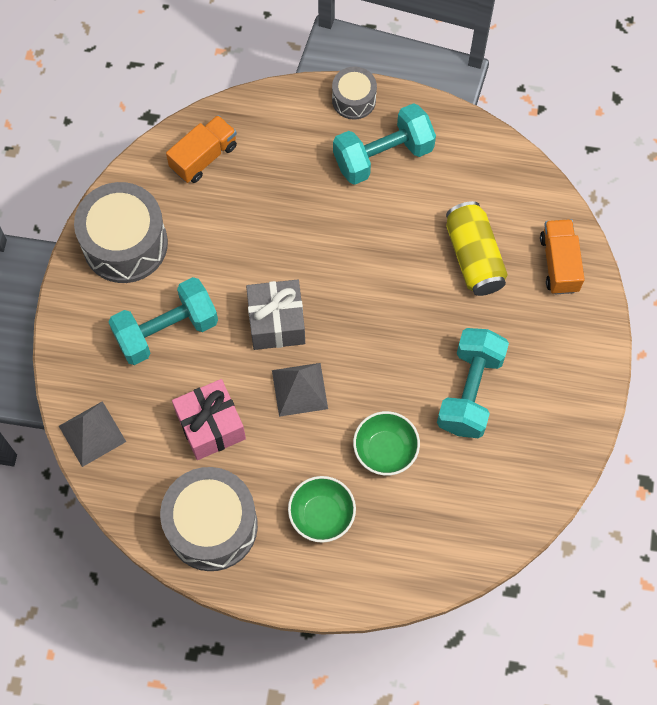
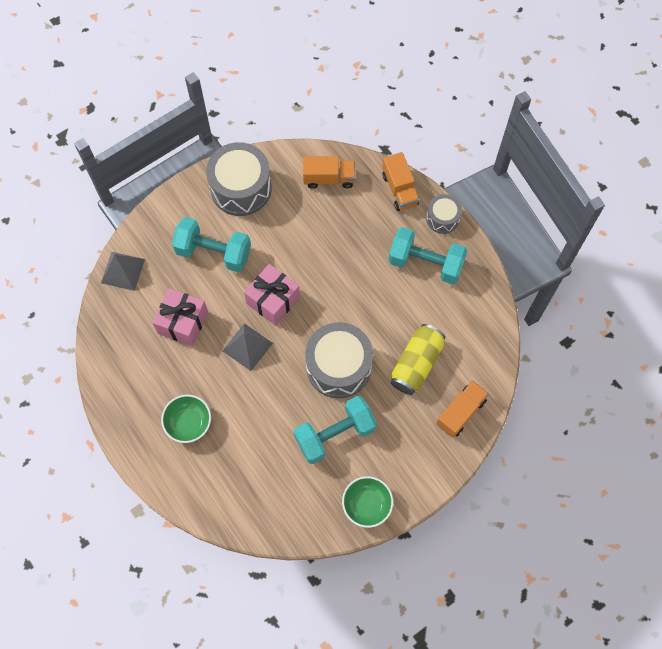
camera: 45 degrees right, 0 degrees up
grey drum [160,467,258,571] -> grey drum moved to [305,322,373,398]
grey gift [246,280,305,350] -> pink gift [244,264,300,326]
green bowl [353,411,420,476] -> green bowl moved to [342,476,393,528]
none -> orange truck [382,152,419,211]

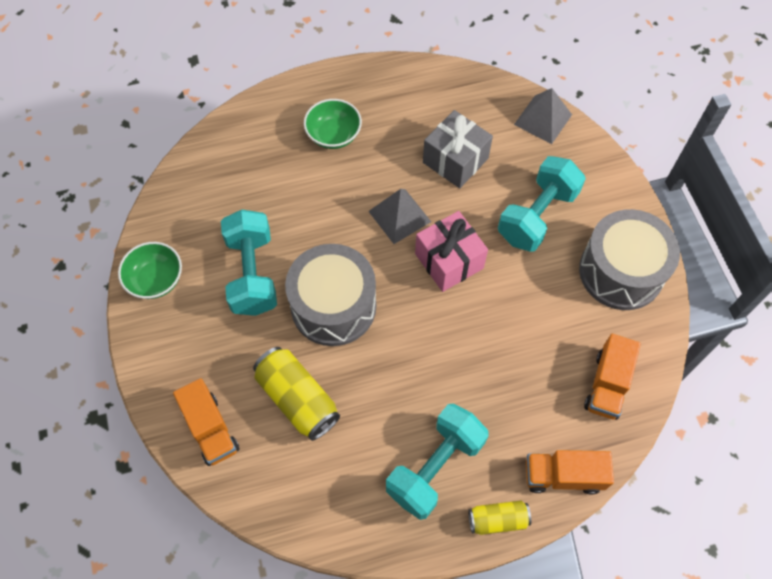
camera: 110 degrees right, 5 degrees down
pink gift [153,288,208,346] -> grey gift [423,110,493,188]
grey drum [426,194,462,234] -> yellow can [468,501,531,535]

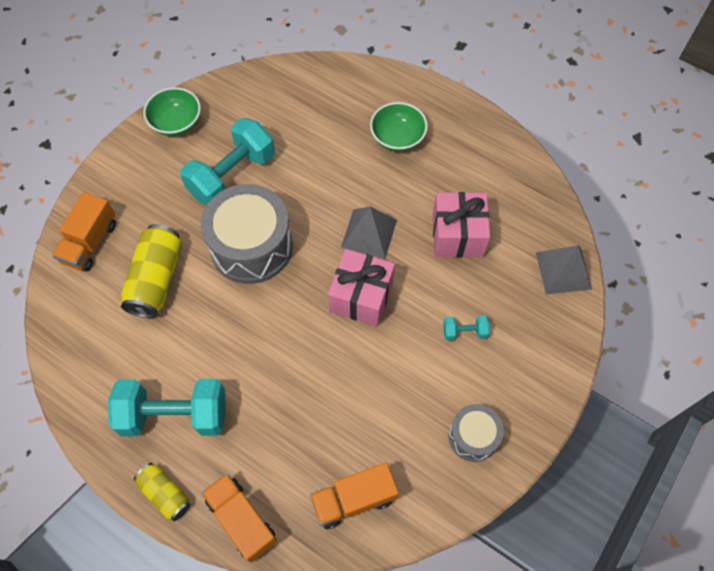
camera: 50 degrees right, 0 degrees up
grey gift [423,110,493,188] -> pink gift [433,192,490,258]
turquoise dumbbell [498,156,586,252] -> turquoise dumbbell [443,315,490,341], size x0.44
grey drum [579,209,680,310] -> grey drum [449,404,504,462], size x0.54

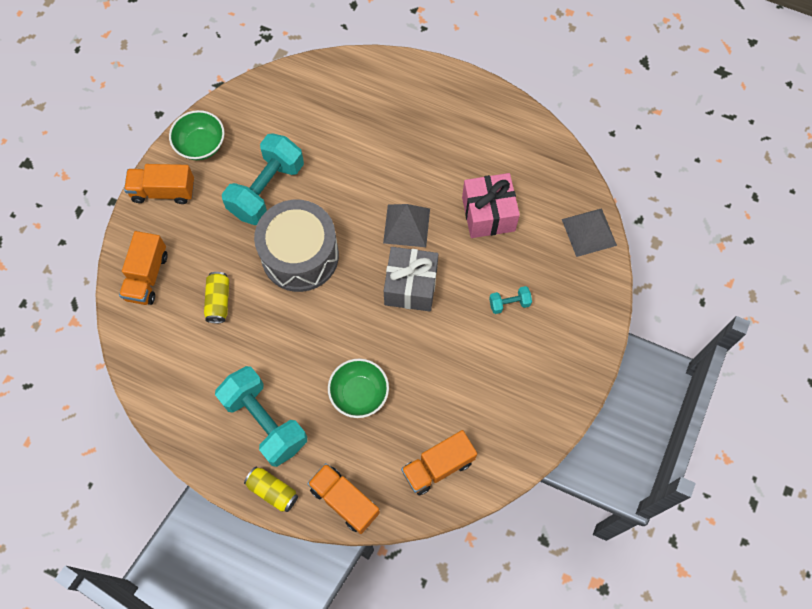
camera: 10 degrees left, 5 degrees up
turquoise dumbbell [108,379,226,436] -> turquoise dumbbell turned 60 degrees clockwise [215,366,307,467]
yellow can [121,224,182,318] -> yellow can [204,272,229,323], size x0.59
pink gift [328,249,395,326] -> grey gift [384,247,438,312]
green bowl [370,102,428,152] -> green bowl moved to [328,359,389,418]
grey drum [449,404,504,462] -> none
none -> orange truck [124,164,194,204]

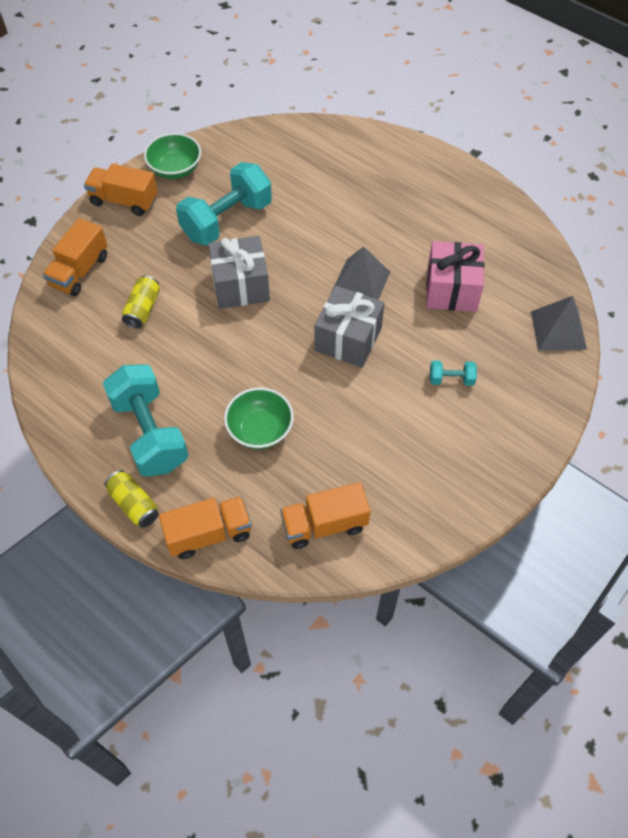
camera: 15 degrees right, 10 degrees down
grey drum [254,200,339,292] -> grey gift [208,236,270,309]
orange truck [307,463,380,534] -> orange truck turned 105 degrees clockwise [159,496,252,559]

